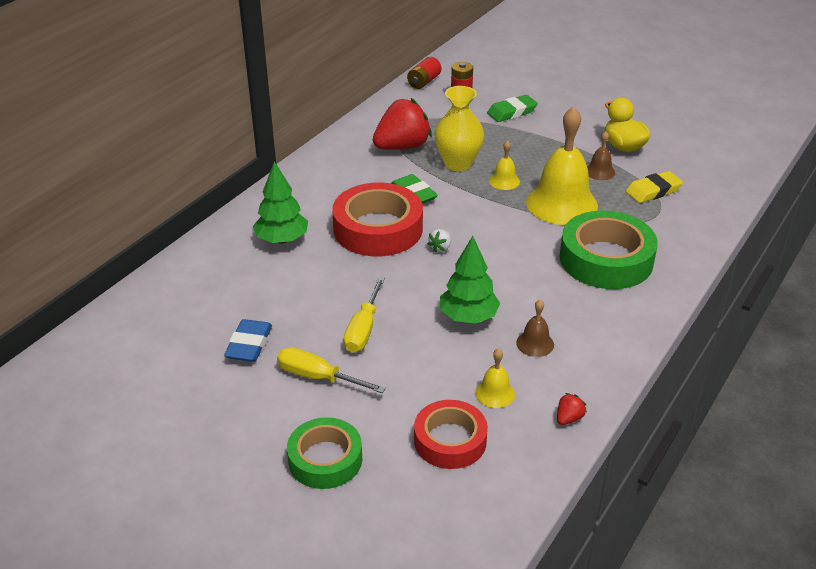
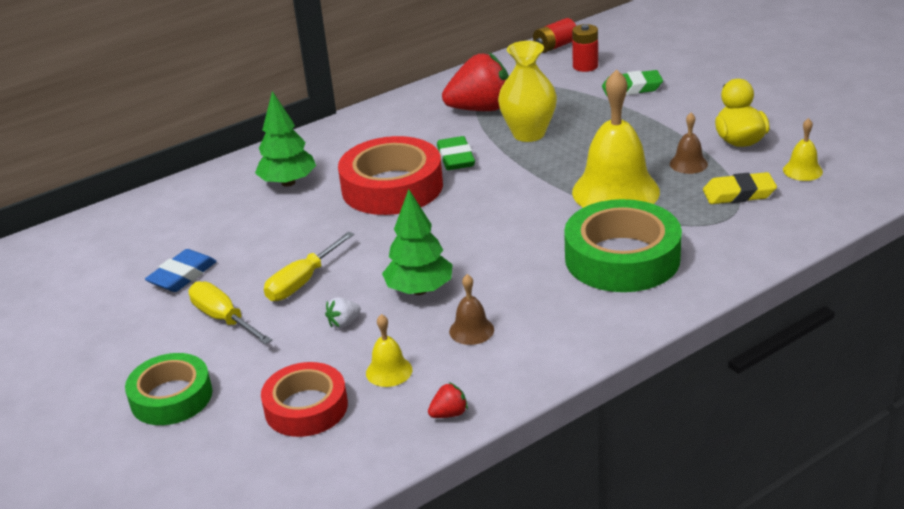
camera: 25 degrees right, 5 degrees down
white strawberry [428,229,451,253] -> white strawberry moved to [325,297,361,328]
yellow bell [489,140,520,190] -> yellow bell moved to [783,118,823,181]

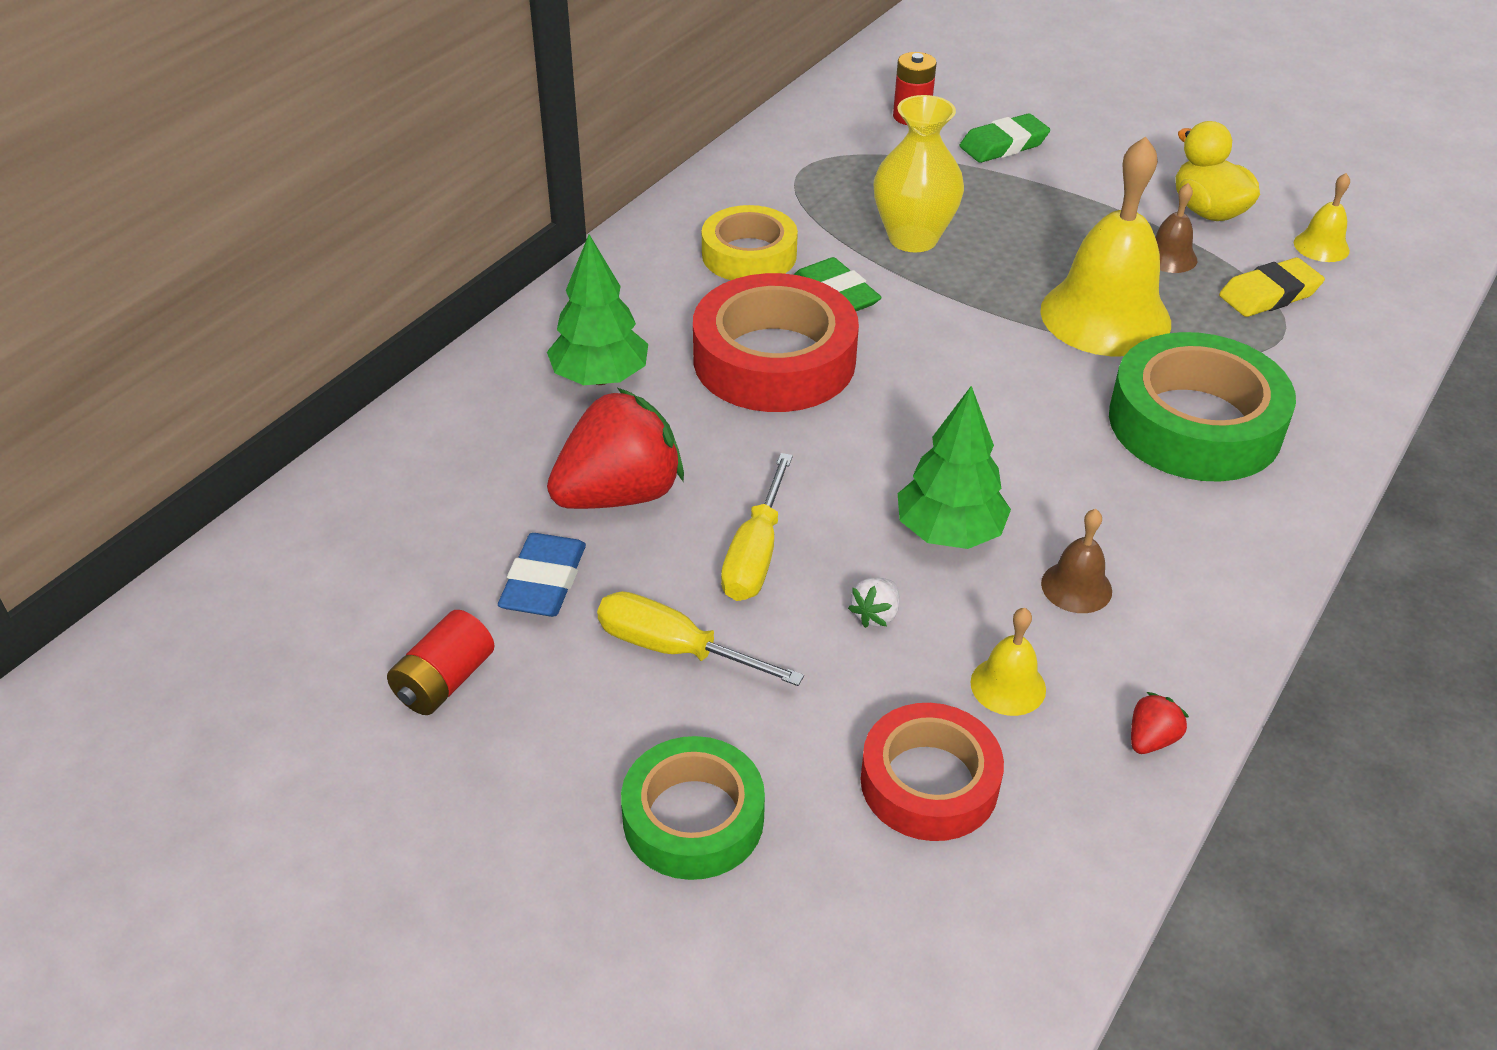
camera: 25 degrees left, 10 degrees up
red strawberry [442,53,509,111] -> red strawberry moved to [547,388,684,509]
red battery [533,18,576,53] -> red battery moved to [387,610,494,715]
none -> yellow tape [702,205,798,280]

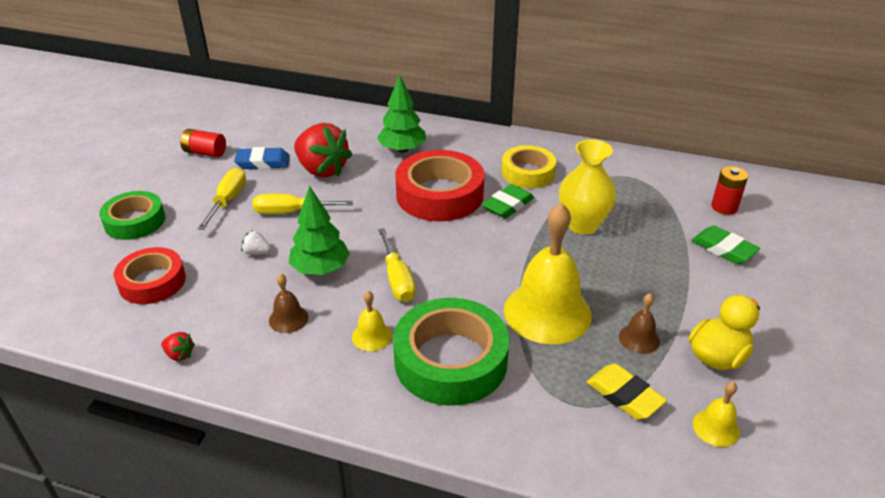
camera: 75 degrees right, 5 degrees down
yellow bell [970,608,1046,716] -> yellow bell moved to [352,291,392,351]
none -> yellow screwdriver [378,228,416,302]

